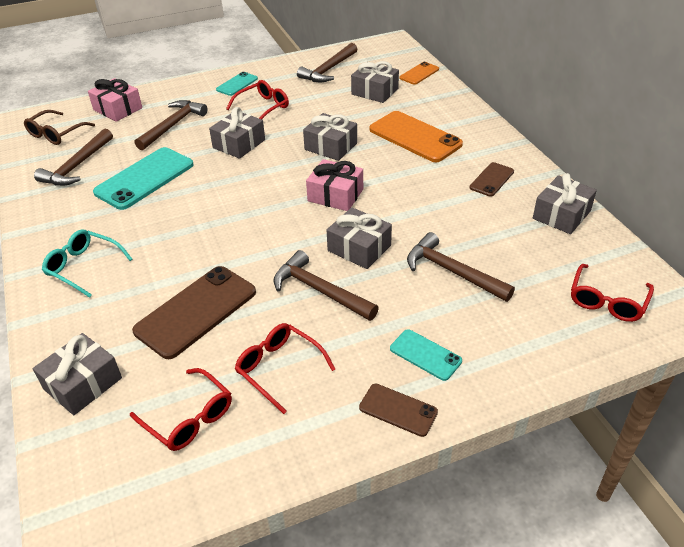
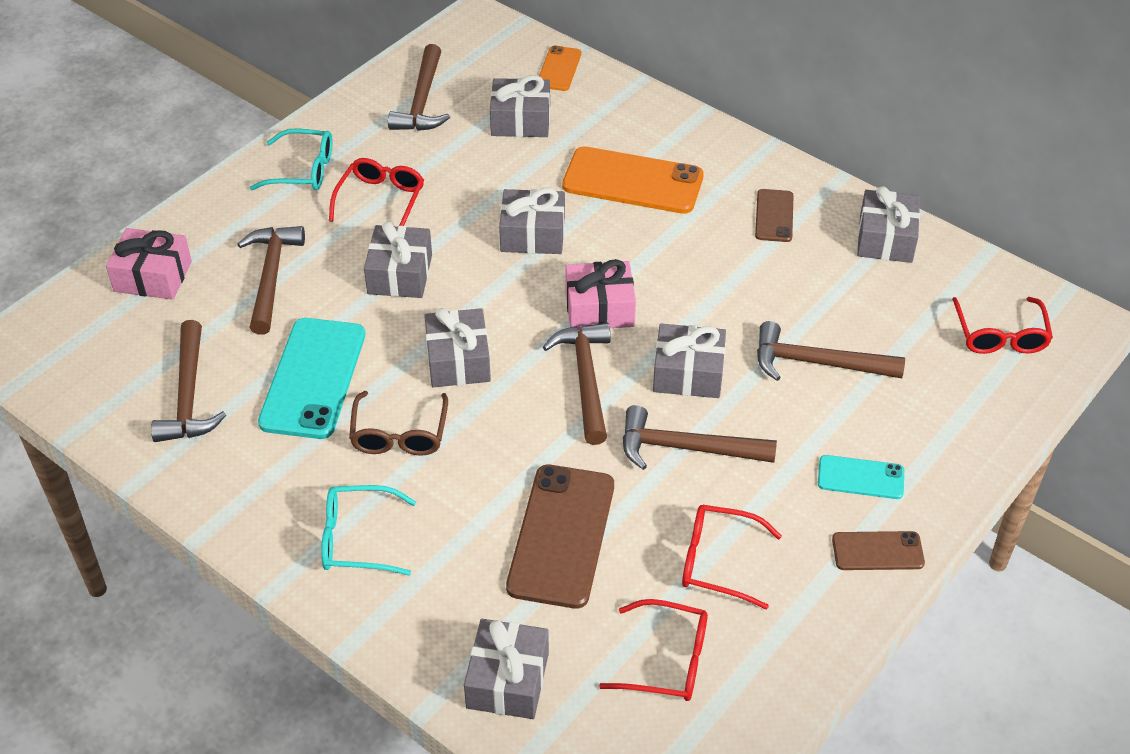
camera: 30 degrees left, 5 degrees up
brown glasses [24,110,95,145] -> brown glasses moved to [349,391,448,456]
turquoise phone [216,72,258,96] -> turquoise glasses [250,128,333,190]
none -> grey gift [424,308,491,387]
none -> brown hammer [543,323,611,445]

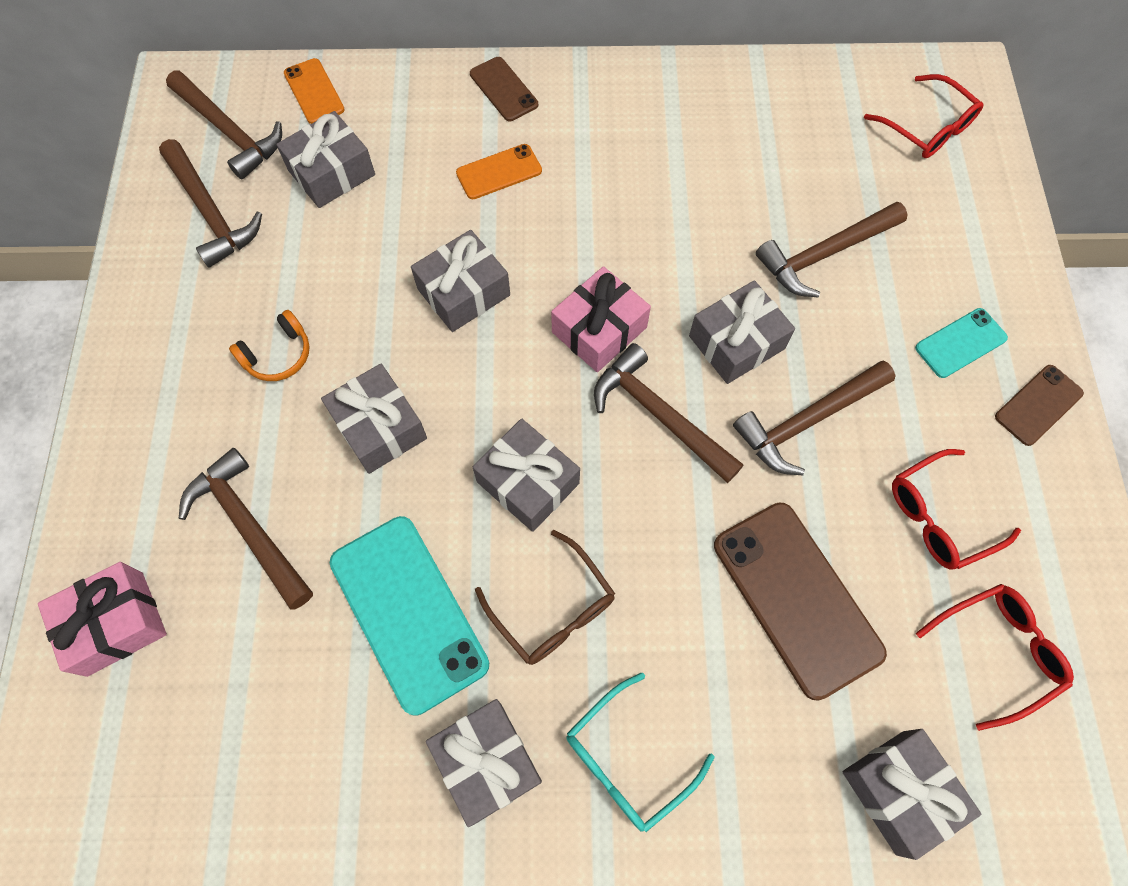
camera: 40 degrees left, 20 degrees up
brown hammer [151,320,226,442] -> brown hammer moved to [166,71,282,180]
turquoise glasses [250,128,333,190] -> none
red glasses [329,158,424,226] -> orange headphones [229,310,310,381]
orange phone [562,146,704,214] -> orange phone [456,144,542,199], size x0.53
brown phone [755,189,794,242] -> brown phone moved to [470,57,538,121]
grey gift [857,186,920,263] -> grey gift moved to [426,699,542,827]

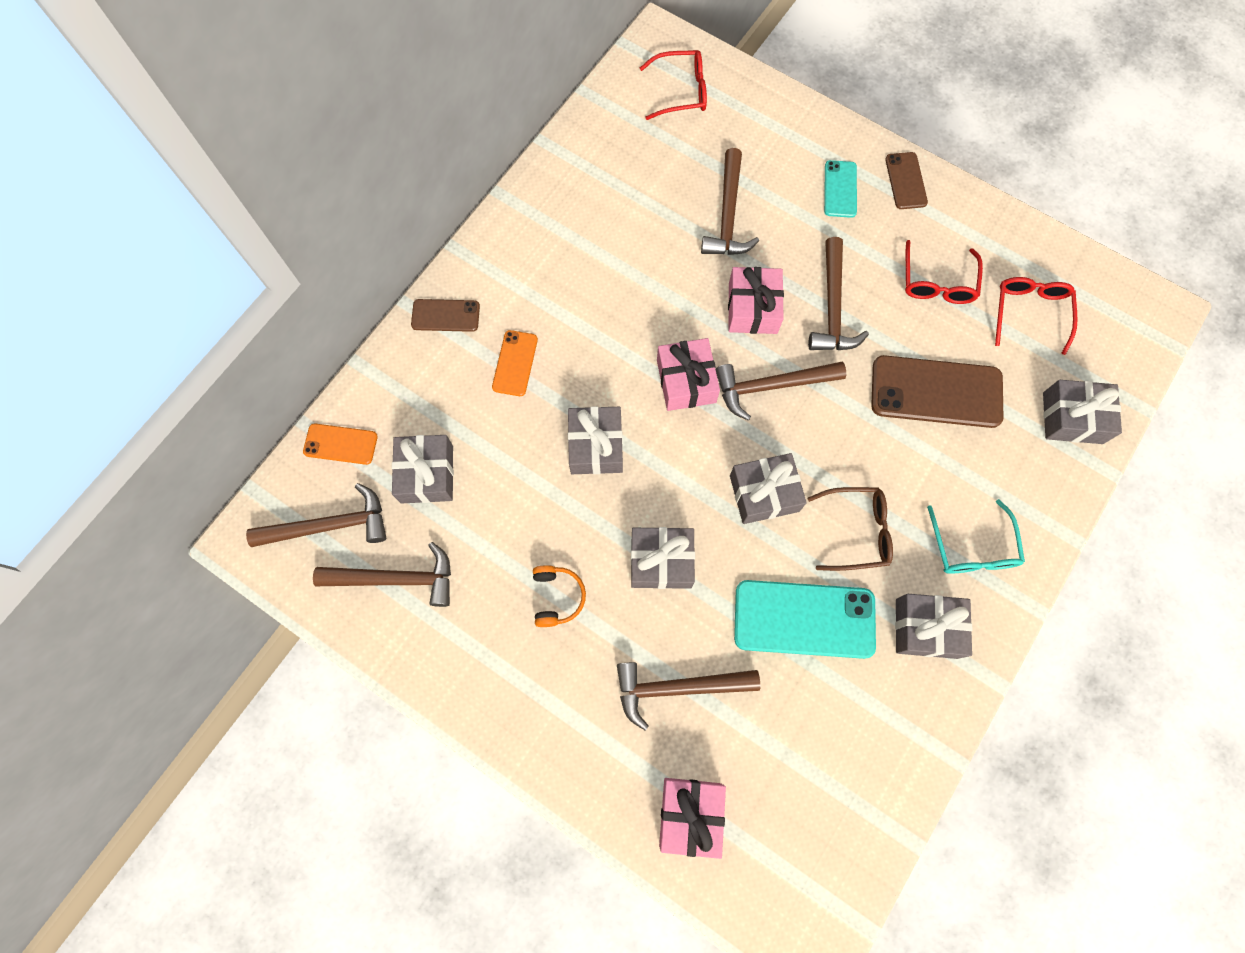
camera: 55 degrees left, 5 degrees up
grey gift [689,280,795,384] -> pink gift [728,267,784,334]

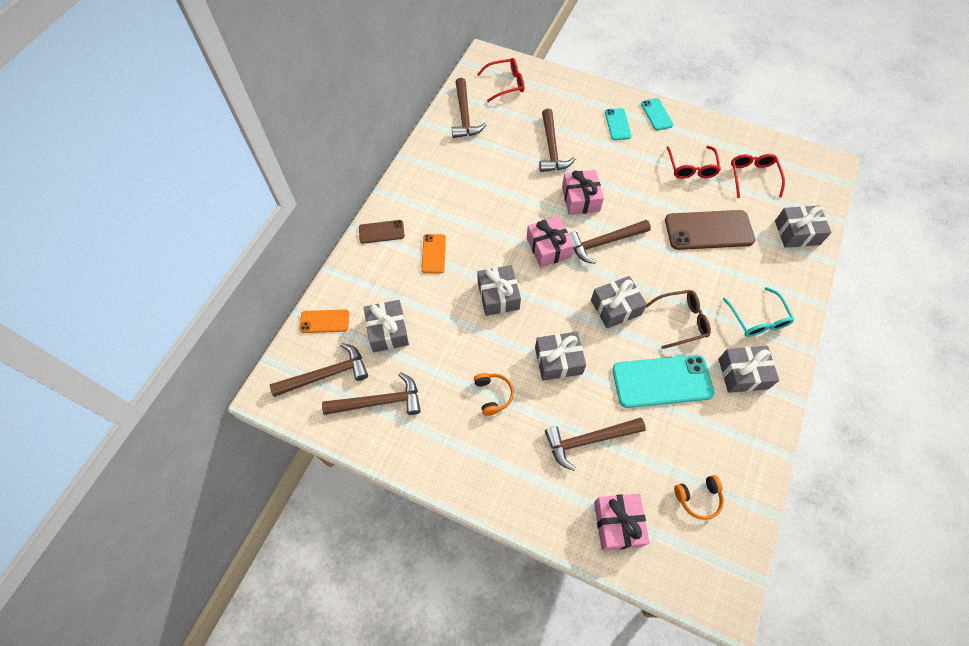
camera: 10 degrees left, 10 degrees down
brown hammer [808,237,869,350] -> brown hammer moved to [452,78,487,138]
brown phone [885,152,928,209] -> turquoise phone [641,98,674,131]
none -> orange headphones [674,475,724,520]

